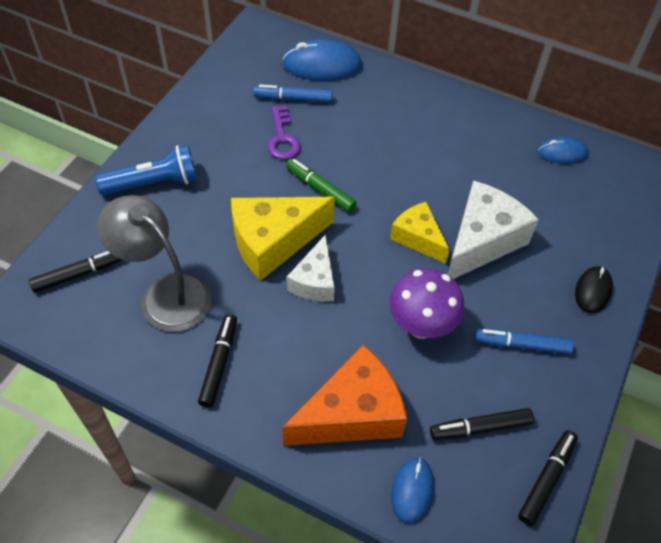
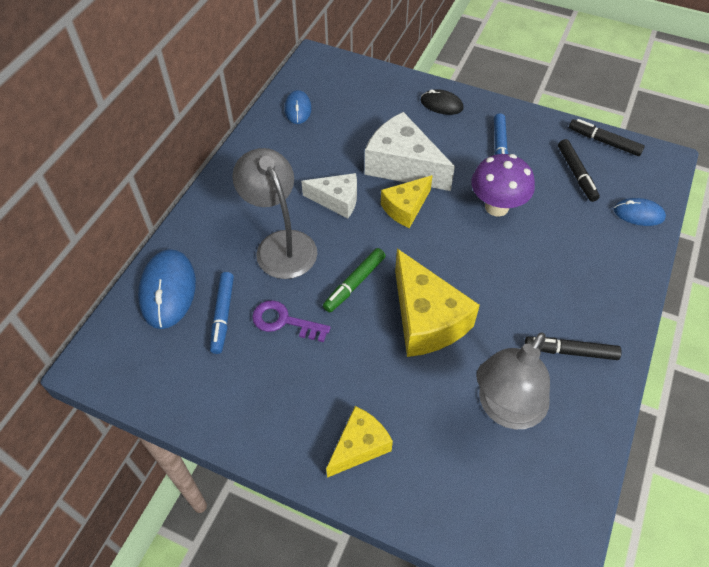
camera: 90 degrees left, 0 degrees up
black marker [29,251,122,292] -> none
blue flashlight [95,145,197,195] -> yellow cheese [326,406,393,478]
purple key [268,106,301,159] -> purple key turned 150 degrees counterclockwise [252,300,331,342]
orange cheese [282,345,407,446] -> none
white cheese [287,234,335,302] -> white cheese moved to [301,173,357,218]
none -> grey lamp [232,148,317,279]

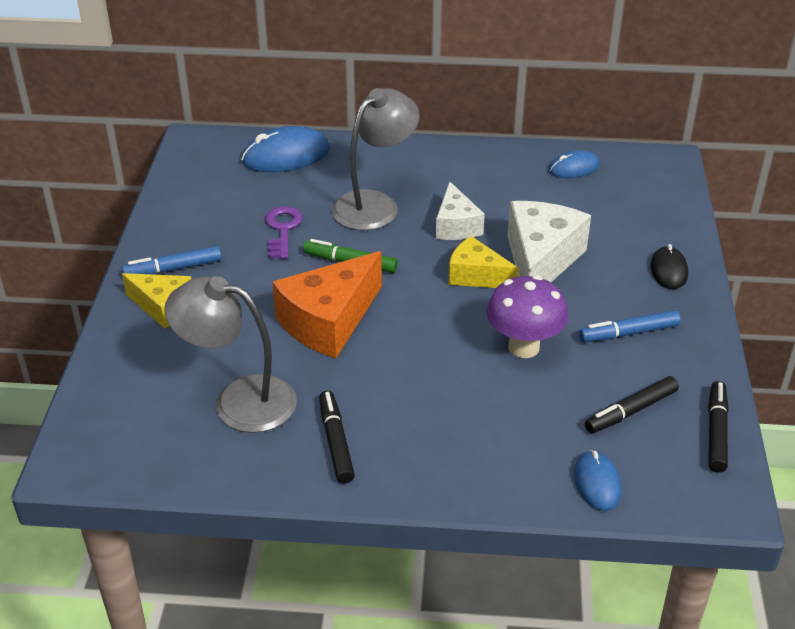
camera: 70 degrees right, 15 degrees down
blue marker [210,272,234,354] -> blue marker moved to [122,246,222,275]
yellow cheese [395,249,480,357] -> orange cheese [273,251,382,358]

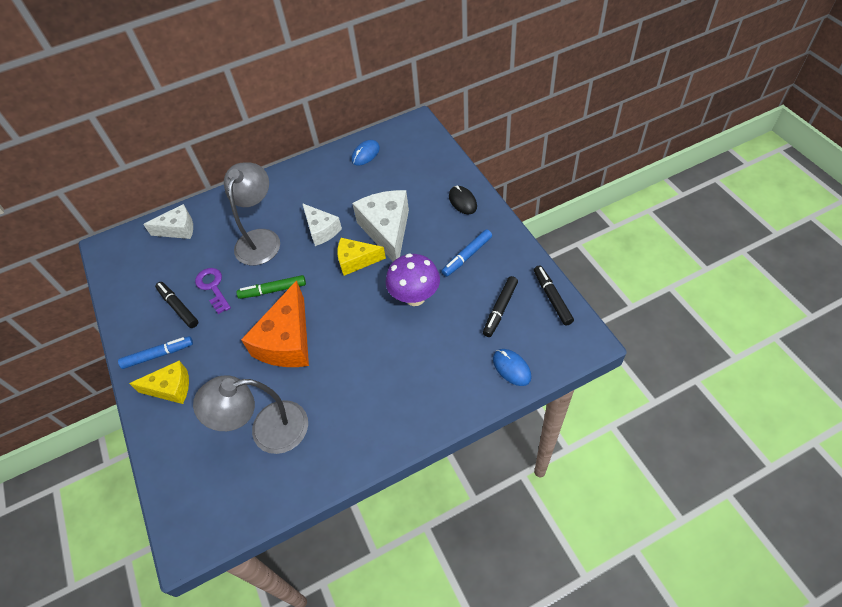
camera: 25 degrees left, 15 degrees up
blue marker [122,246,222,275] -> blue marker turned 150 degrees counterclockwise [118,336,193,369]
blue mouse [241,126,330,172] -> white cheese [143,204,193,239]
black marker [319,391,355,483] -> black marker moved to [155,282,198,328]

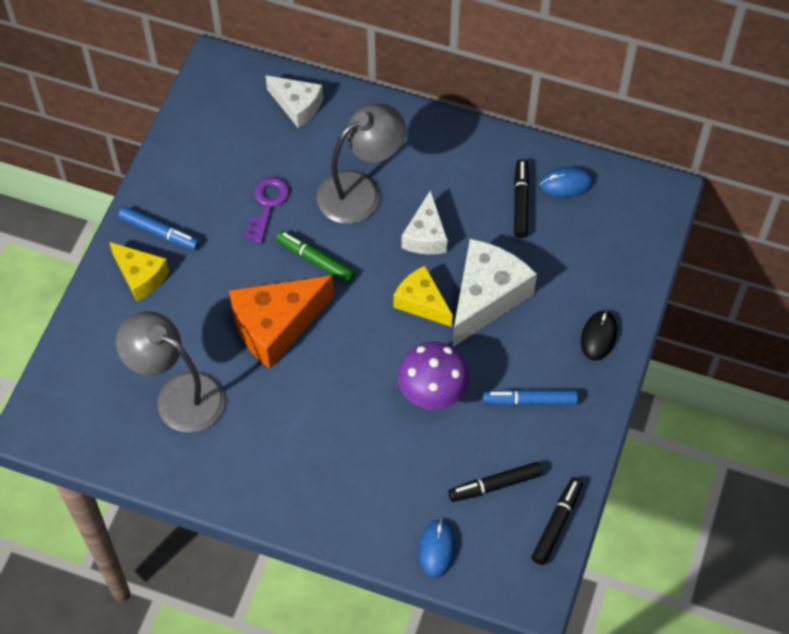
camera: 40 degrees right, 5 degrees up
black marker [155,282,198,328] -> black marker moved to [514,159,529,238]

